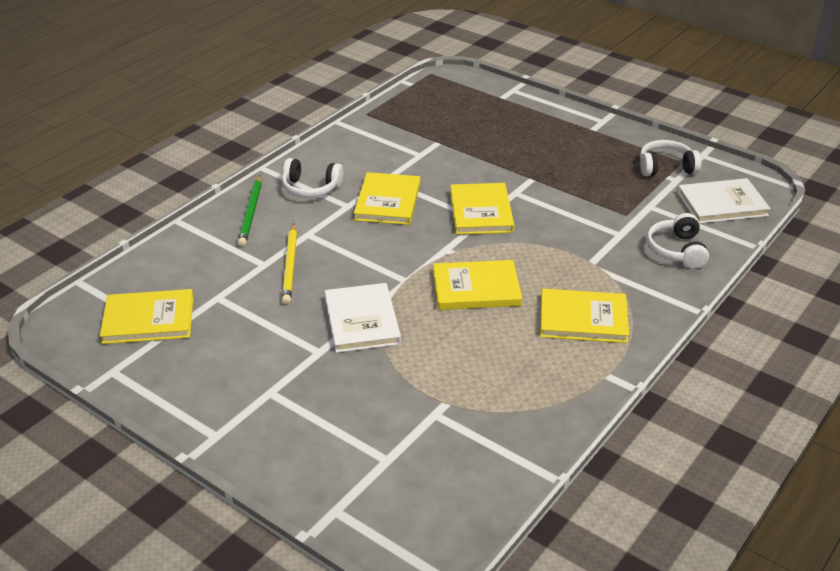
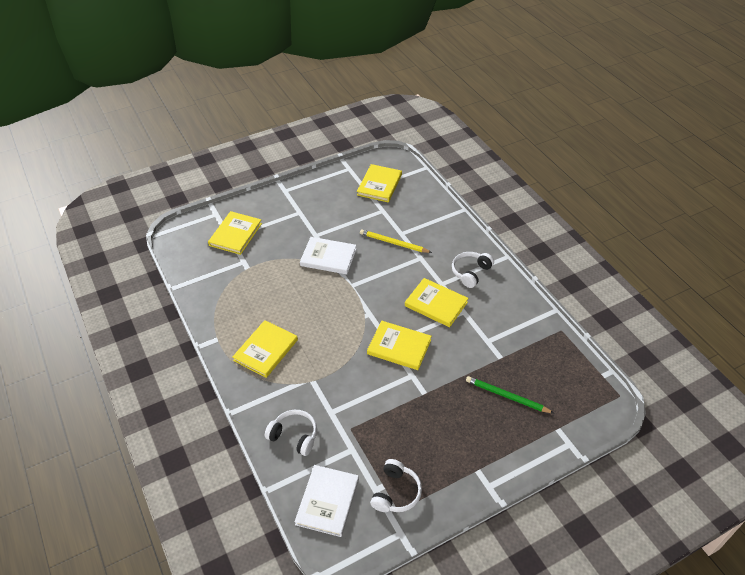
camera: 115 degrees right, 10 degrees up
green pencil [238,175,262,247] -> green pencil moved to [466,376,554,413]
yellow book [433,260,522,310] -> yellow book moved to [208,211,262,255]

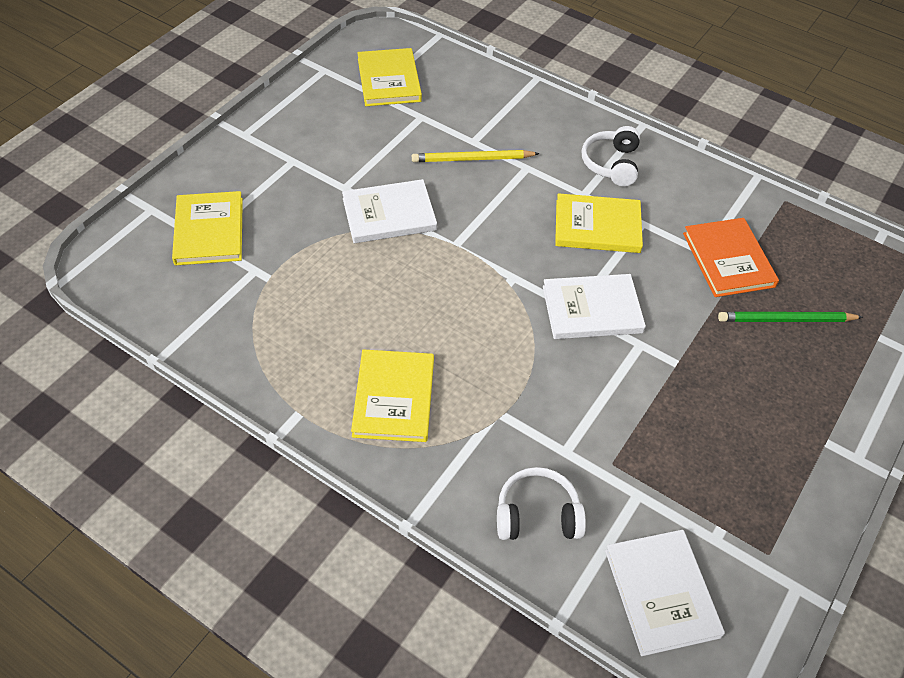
camera: 30 degrees left, 5 degrees up
yellow book [367,321,432,370] -> white book [543,274,646,339]
white headphones [370,459,422,512] -> none
none -> orange book [683,218,779,297]

